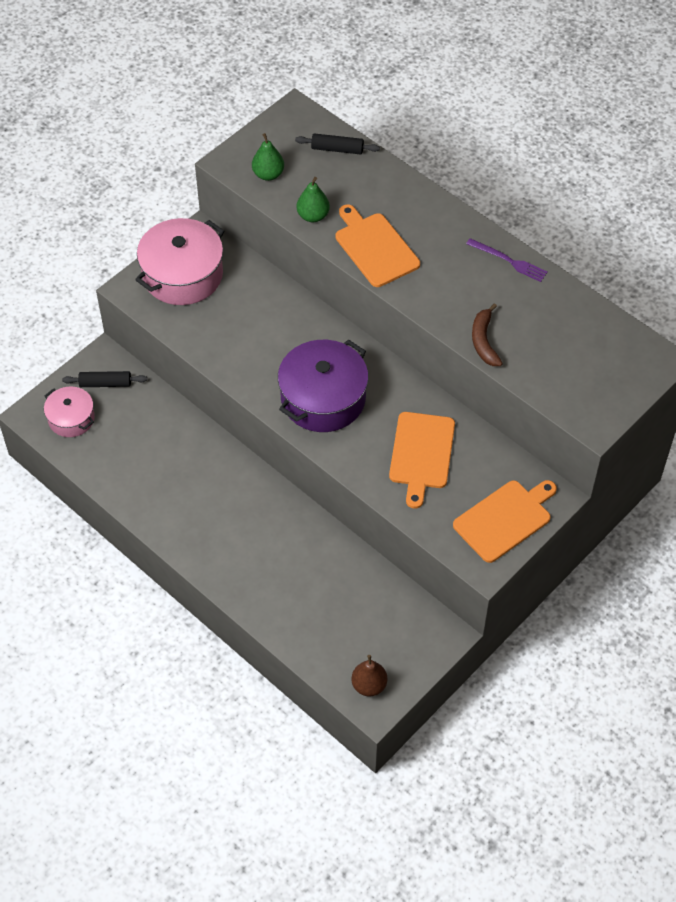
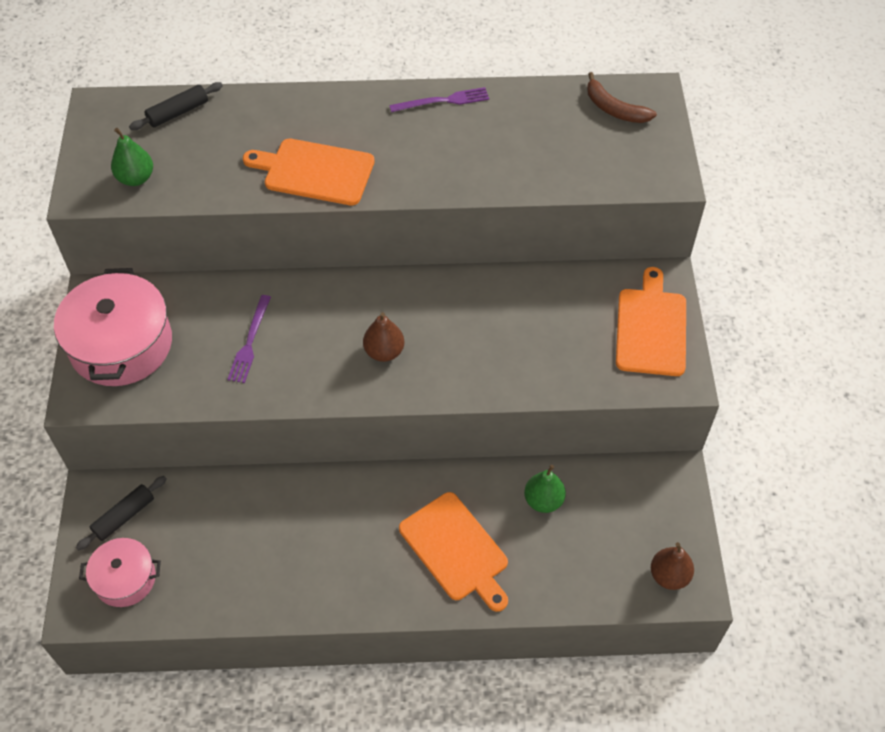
camera: 45 degrees left, 0 degrees up
purple pot [278,340,369,432] -> brown pear [363,312,404,362]
green pear [296,177,330,222] -> green pear moved to [524,465,566,513]
orange cutting board [389,412,455,509] -> orange cutting board moved to [399,492,508,612]
brown banana [472,303,503,366] -> brown banana moved to [587,72,657,123]
none -> purple fork [227,295,271,383]

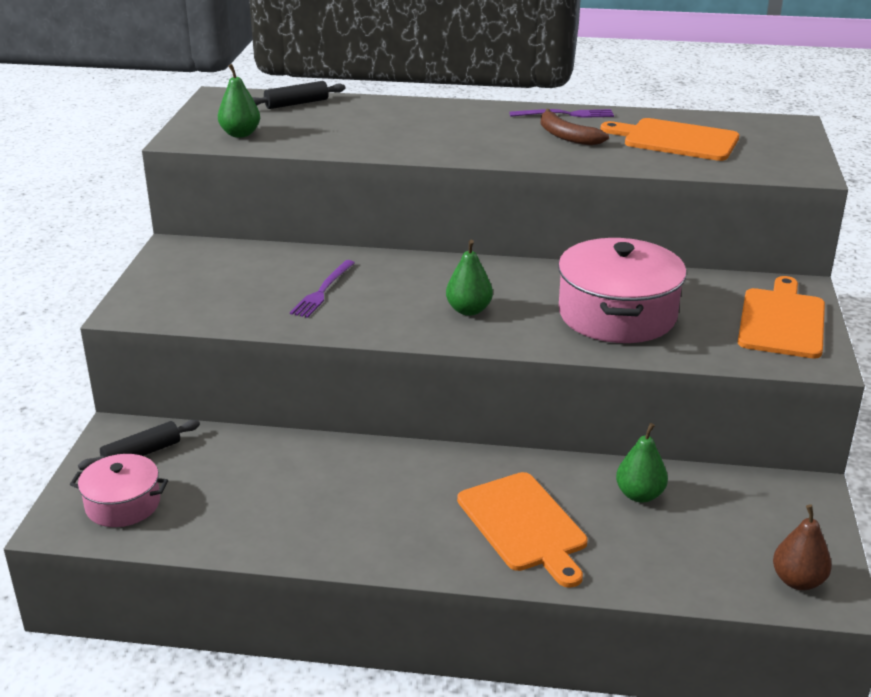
camera: 10 degrees right, 25 degrees down
pink pot [54,268,172,386] -> pink pot moved to [558,238,687,343]
orange cutting board [243,139,374,205] -> orange cutting board moved to [600,118,739,161]
brown pear [363,312,404,362] -> green pear [446,240,493,316]
brown banana [587,72,657,123] -> brown banana moved to [541,109,609,146]

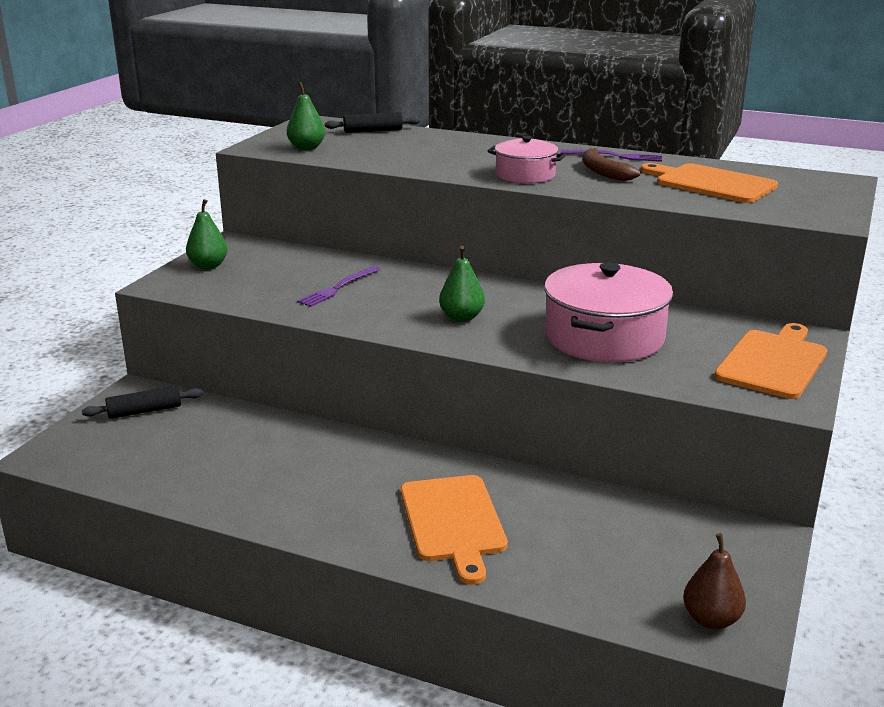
camera: 15 degrees right, 5 degrees down
pink pot [70,454,168,527] -> pink pot moved to [488,136,566,184]
green pear [616,423,668,503] -> green pear moved to [186,199,228,269]

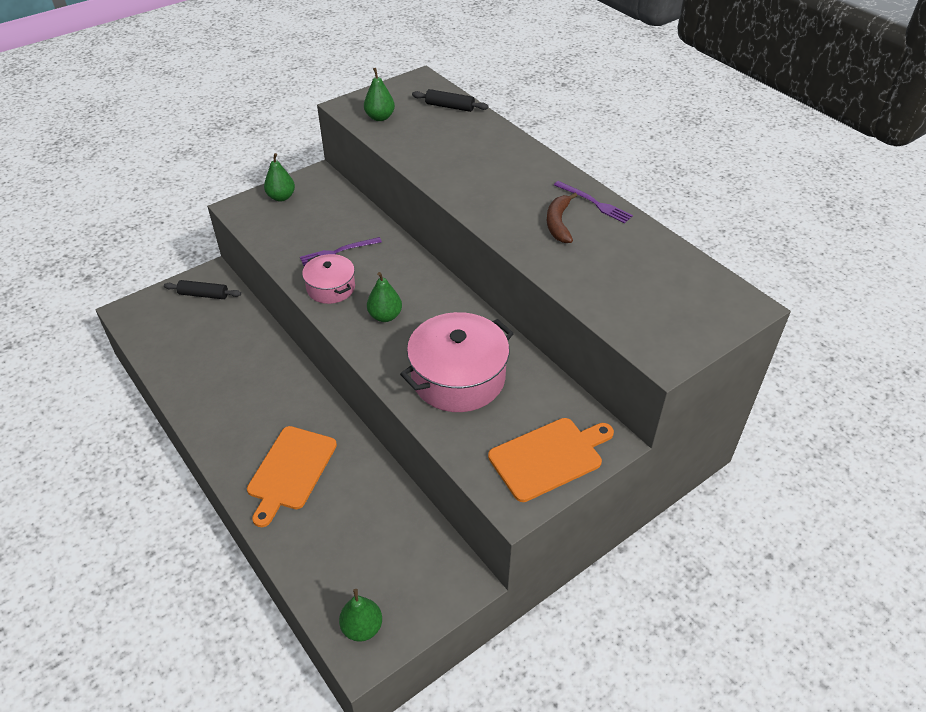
camera: 30 degrees right, 20 degrees up
pink pot [488,136,566,184] -> pink pot moved to [302,254,355,304]
orange cutting board [641,163,778,203] -> none
brown pear [683,533,746,629] -> green pear [339,589,382,642]

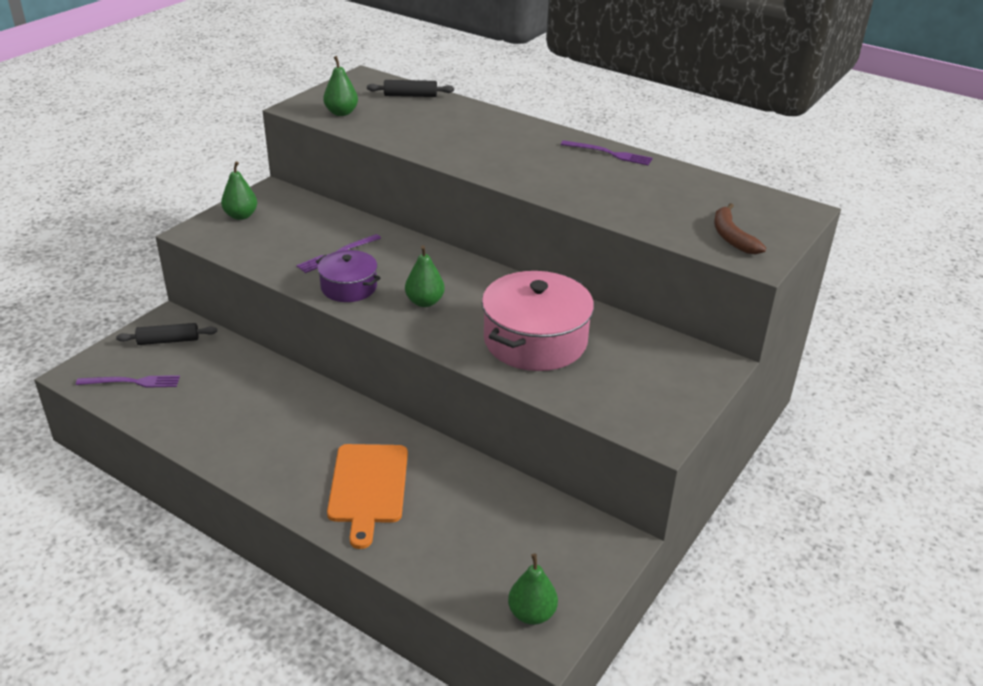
camera: 20 degrees left, 10 degrees down
pink pot [302,254,355,304] -> purple pot [316,250,381,302]
orange cutting board [488,418,614,502] -> none
brown banana [547,193,577,243] -> brown banana moved to [714,203,766,254]
none -> purple fork [76,375,180,387]

